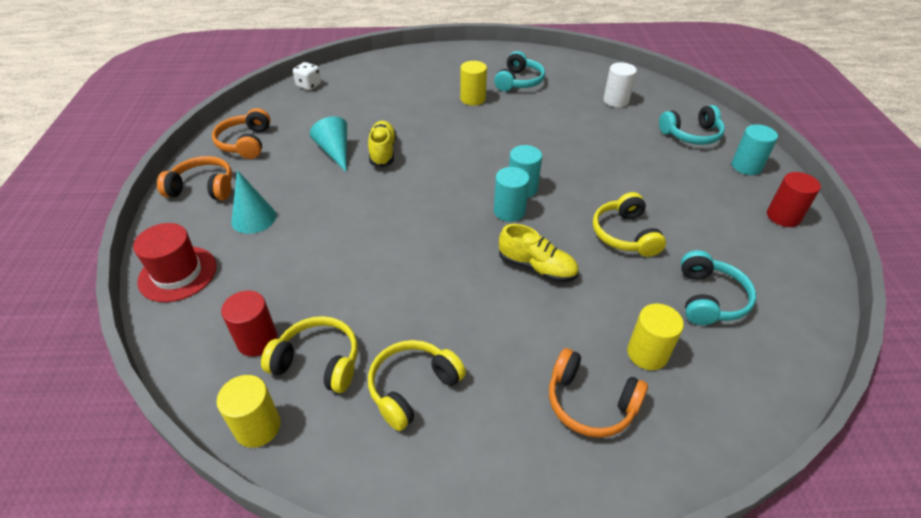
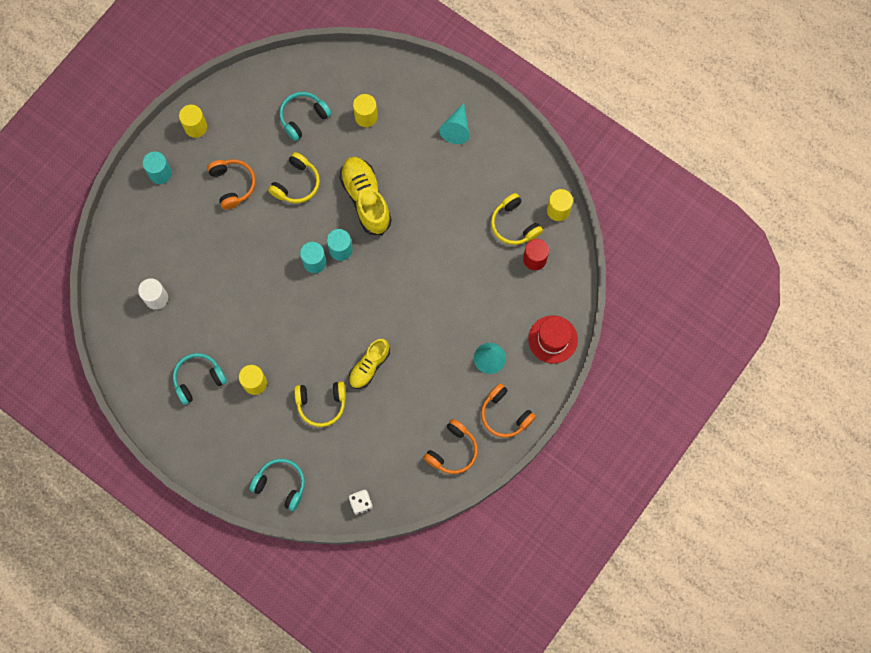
camera: 140 degrees left, 30 degrees up
turquoise cone [310,116,347,172] -> turquoise cone moved to [439,103,470,144]
yellow headphones [368,340,466,431] -> yellow headphones moved to [294,381,346,427]
yellow shoe [499,224,578,282] -> yellow shoe [340,157,392,235], size x1.56
orange headphones [549,348,648,438] -> orange headphones moved to [207,159,256,210]
turquoise headphones [659,105,725,145] -> turquoise headphones moved to [249,459,305,511]
red cylinder [767,172,821,227] -> yellow cylinder [179,105,207,138]

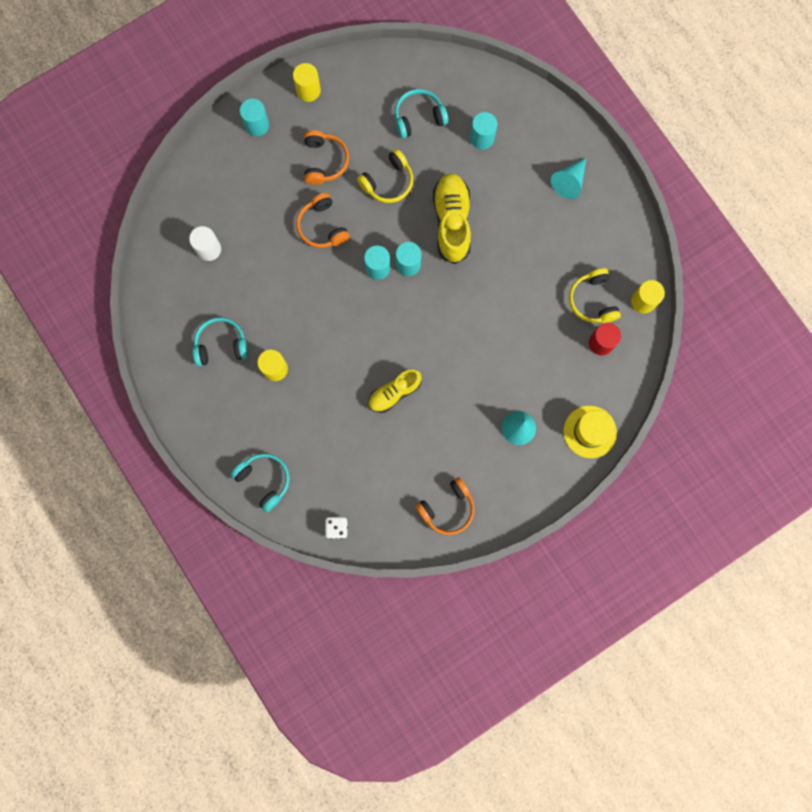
camera: 20 degrees right, 5 degrees up
yellow headphones [294,381,346,427] -> none
yellow cylinder [353,94,378,127] -> turquoise cylinder [470,112,497,149]
orange headphones [481,383,536,438] -> orange headphones moved to [296,193,350,248]
red hat [528,315,578,364] -> yellow hat [564,406,617,458]

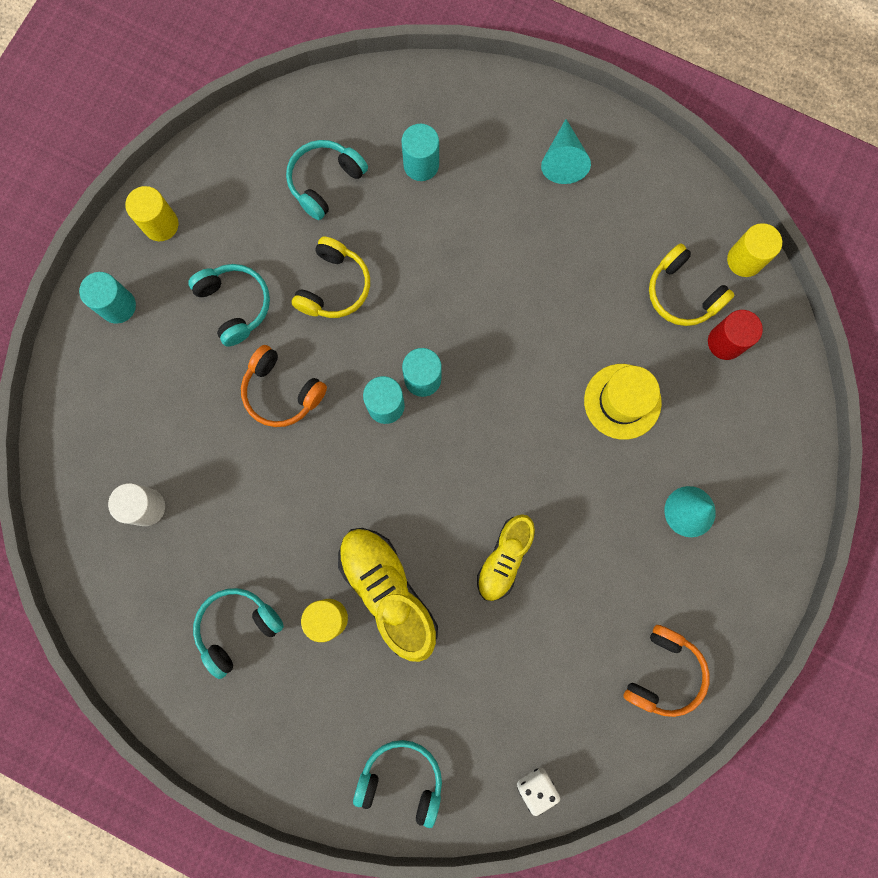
camera: 30 degrees left, 0 degrees up
orange headphones [304,130,349,185] -> turquoise headphones [188,264,270,347]
yellow shoe [433,173,471,264] -> yellow shoe moved to [338,528,438,662]
yellow hat [564,406,617,458] -> yellow hat moved to [584,364,662,440]

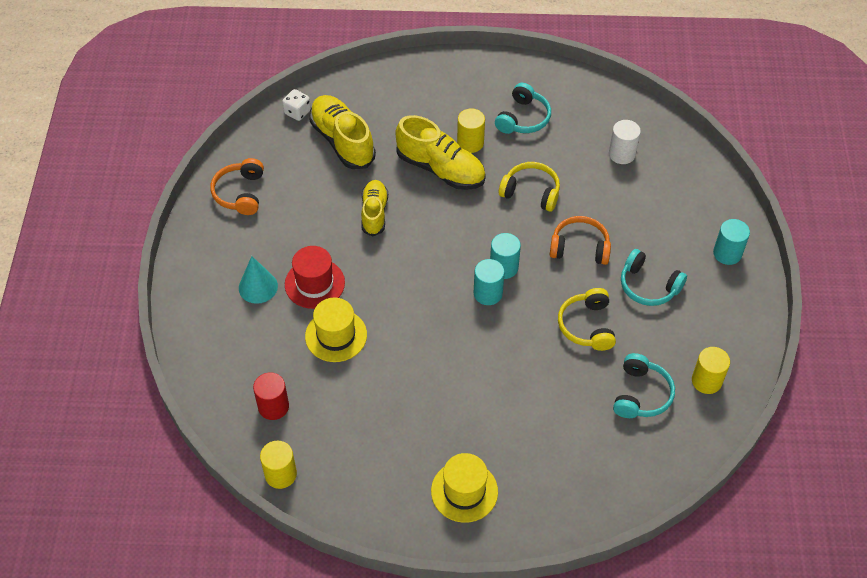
camera: 155 degrees right, 25 degrees down
yellow cylinder [125,186,179,241] -> yellow cylinder moved to [692,347,730,394]
turquoise headphones [353,740,442,828] -> none
turquoise cylinder [401,124,439,181] -> none
turquoise cone [541,119,591,184] -> yellow hat [431,453,498,523]
yellow headphones [649,243,734,326] -> yellow headphones moved to [499,162,560,212]
none -> red hat [285,246,345,309]
none -> yellow shoe [309,95,376,169]

